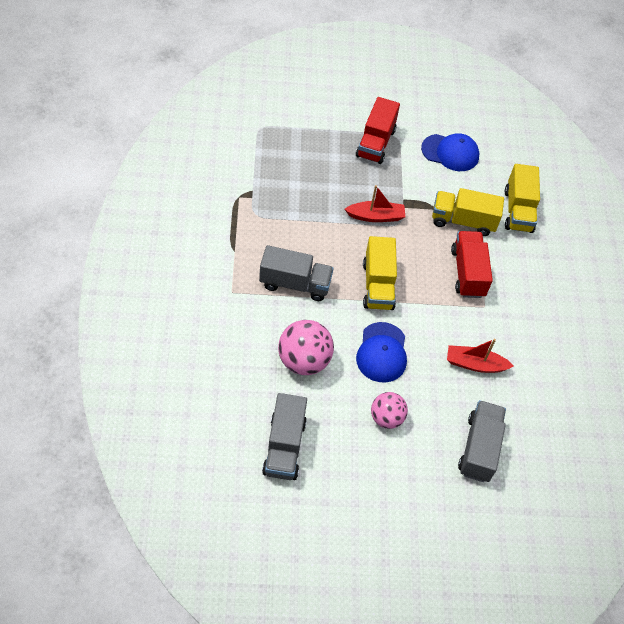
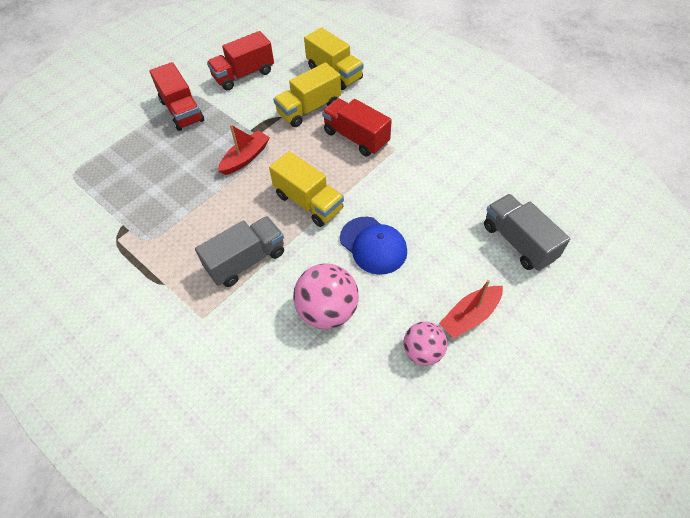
camera: 40 degrees left, 0 degrees up
grey truck [262,393,307,480] -> none
pink ball [371,392,408,429] -> pink ball moved to [403,322,447,366]
blue cap [421,133,479,171] -> red truck [207,31,274,91]
red boat [447,339,514,373] -> red boat moved to [439,280,503,338]

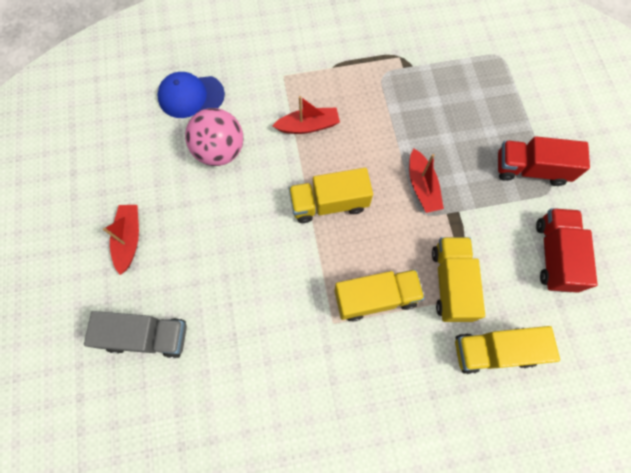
camera: 125 degrees right, 15 degrees up
grey truck [195,216,284,287] -> red boat [272,96,340,134]
red truck [322,98,392,157] -> yellow truck [334,269,425,322]
blue cap [340,217,407,275] -> blue cap moved to [157,72,225,118]
pink ball [403,322,447,366] -> none

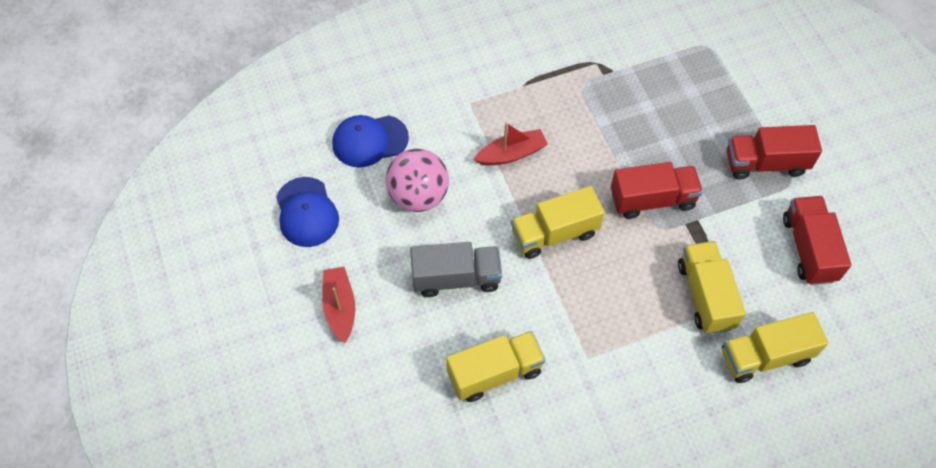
camera: 10 degrees left, 10 degrees down
grey truck [84,311,187,358] -> grey truck moved to [410,242,502,297]
yellow truck [334,269,425,322] -> yellow truck moved to [446,331,545,402]
red boat [409,149,444,213] -> red truck [611,162,703,219]
none -> blue cap [276,177,339,247]

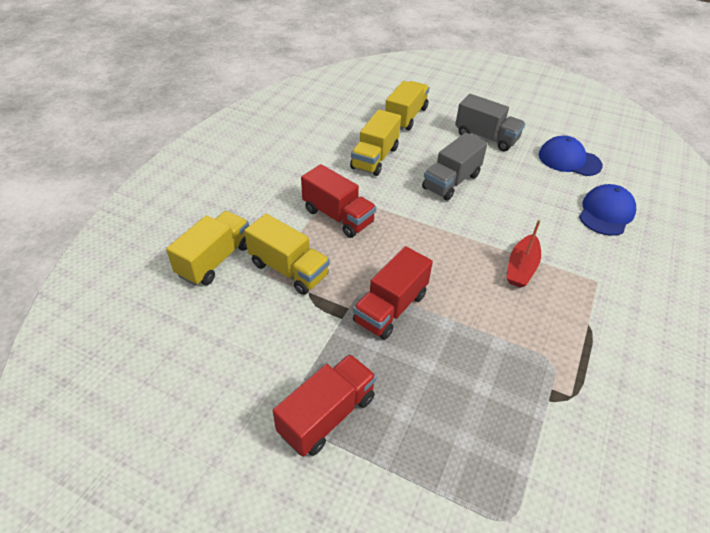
camera: 135 degrees right, 15 degrees down
red boat [322,267,355,343] -> grey truck [455,94,525,151]
pink ball [385,148,449,212] -> none
yellow truck [511,186,605,259] -> yellow truck moved to [385,81,429,131]
red truck [783,196,851,285] -> red truck moved to [301,164,376,238]

